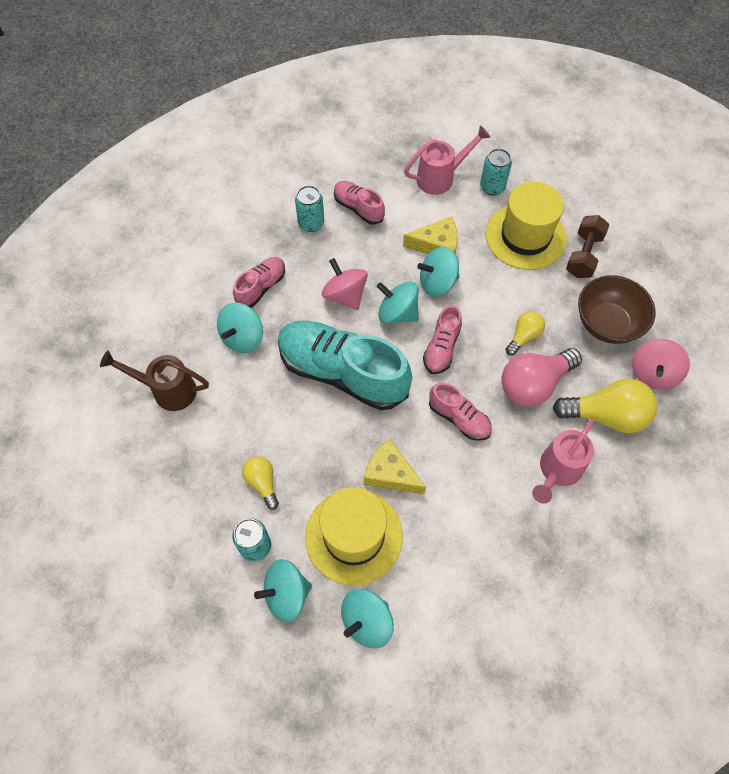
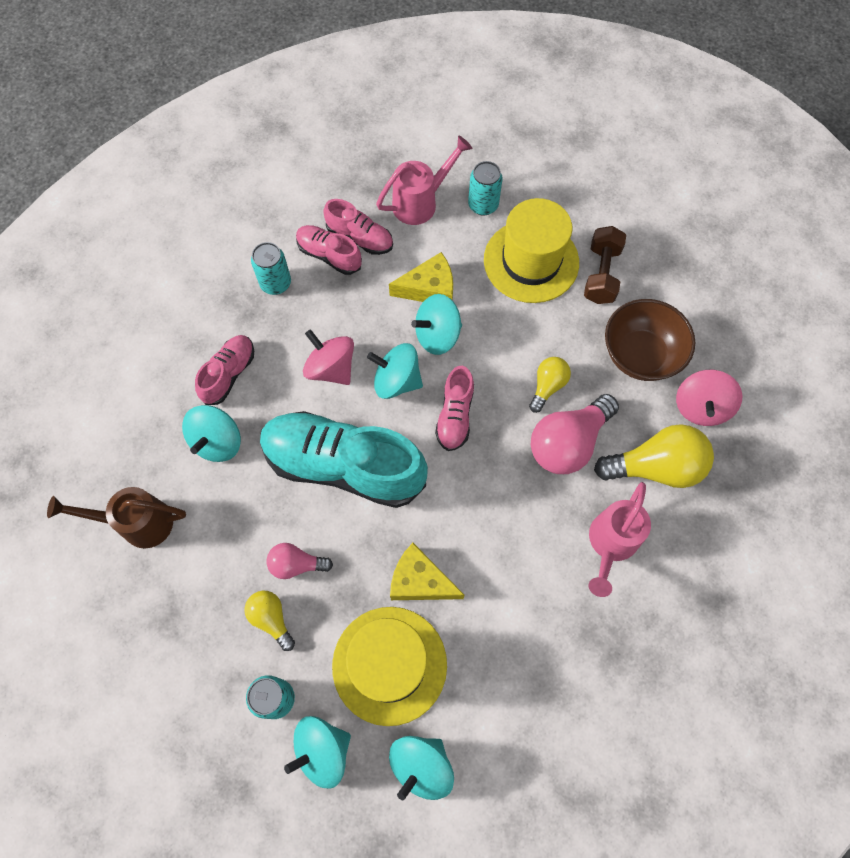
camera: 10 degrees left, 5 degrees up
pink shoe [429,382,492,441] -> pink shoe moved to [323,199,393,255]
none -> pink light bulb [267,543,333,579]

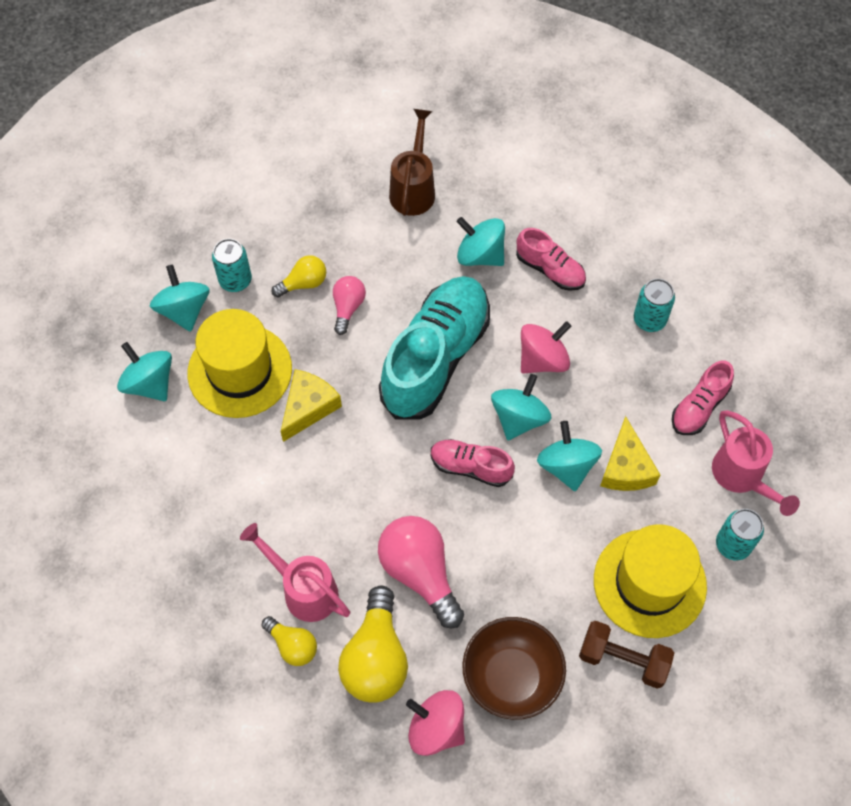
camera: 100 degrees right, 5 degrees down
pink shoe [296,225,362,275] -> none
yellow light bulb [529,357,571,413] -> yellow light bulb moved to [261,616,317,666]

